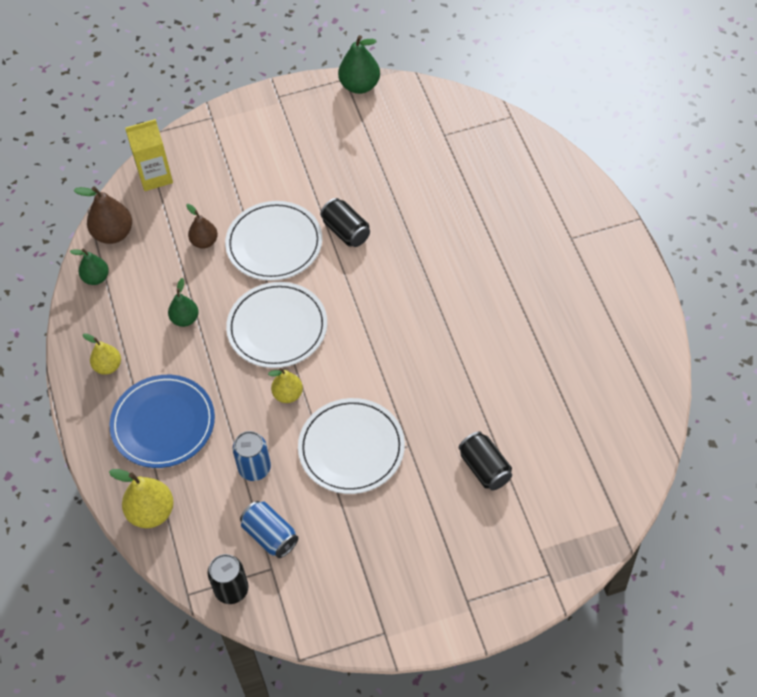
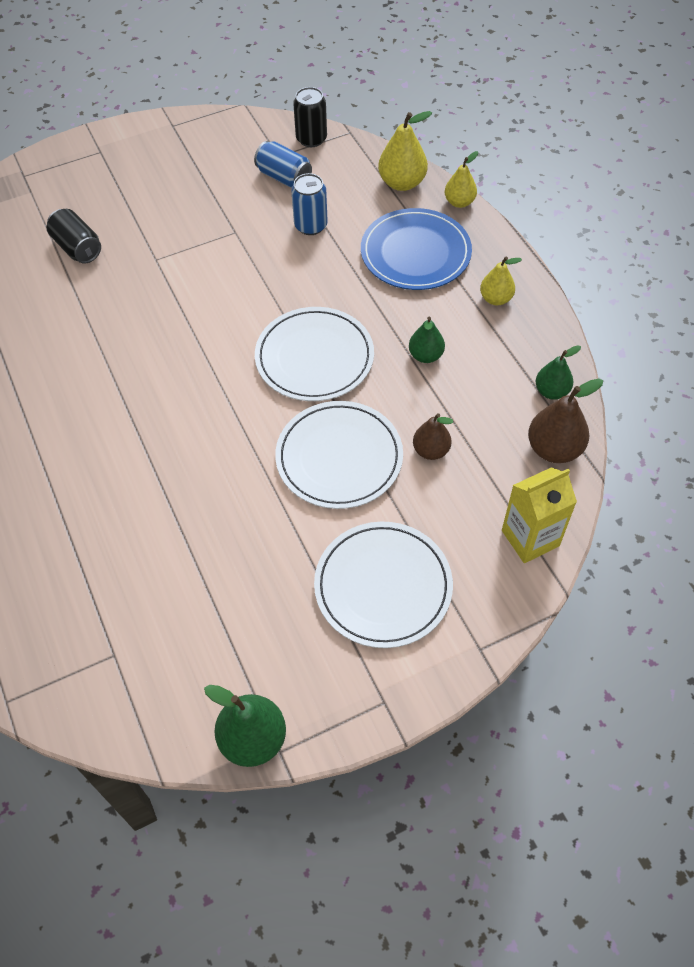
camera: 170 degrees right, 0 degrees up
yellow pear [268,368,303,403] -> yellow pear moved to [445,151,478,208]
white plate [298,398,405,494] -> white plate moved to [314,522,453,648]
black can [320,198,370,247] -> none

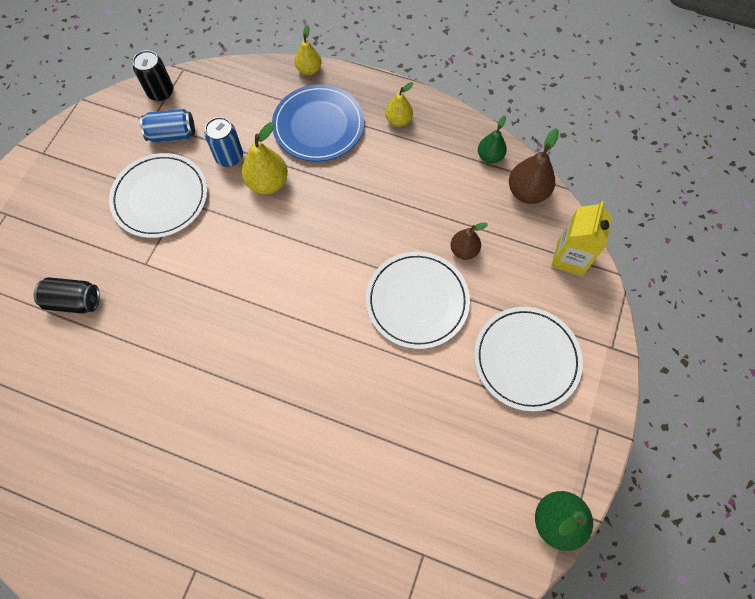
camera: 45 degrees left, 10 degrees up
white plate [255,307,374,401] -> white plate moved to [109,153,207,238]
yellow pear [378,111,432,191] -> yellow pear moved to [242,122,288,194]
green pear [409,316,445,363] -> none

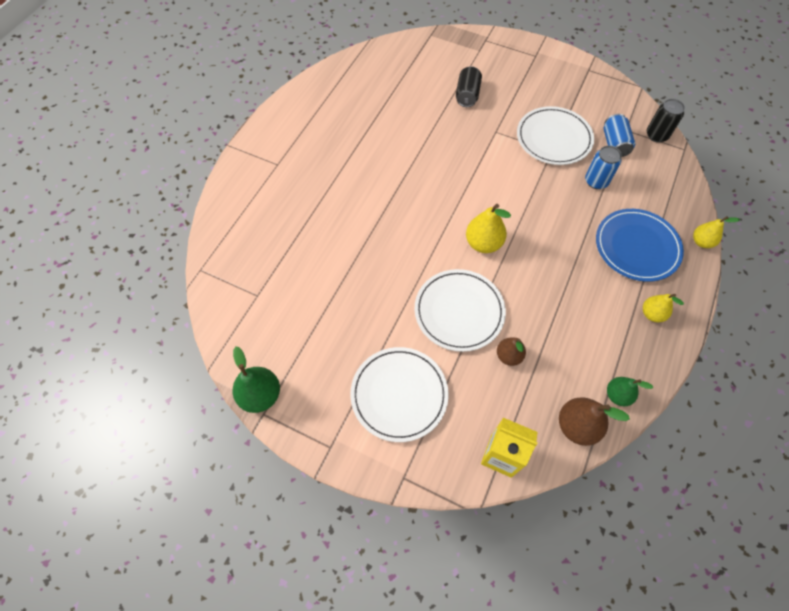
camera: 95 degrees right, 5 degrees down
yellow pear [242,122,288,194] -> yellow pear moved to [466,204,511,253]

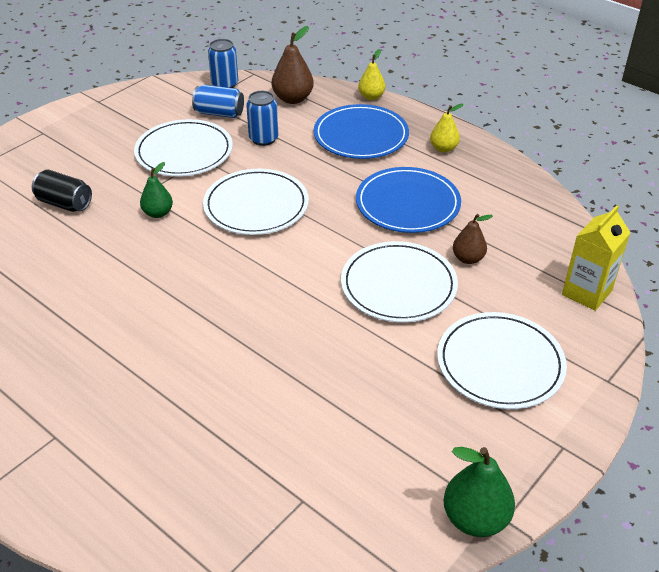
camera: 75 degrees left, 20 degrees down
yellow pear [466,204,511,253] -> none
brown pear [559,398,630,446] -> brown pear moved to [272,26,314,104]
green pear [607,377,653,406] -> green pear moved to [140,162,173,218]
black can [647,99,685,143] -> blue can [208,39,238,88]
none -> white plate [203,169,309,235]
none -> blue plate [356,167,461,233]

